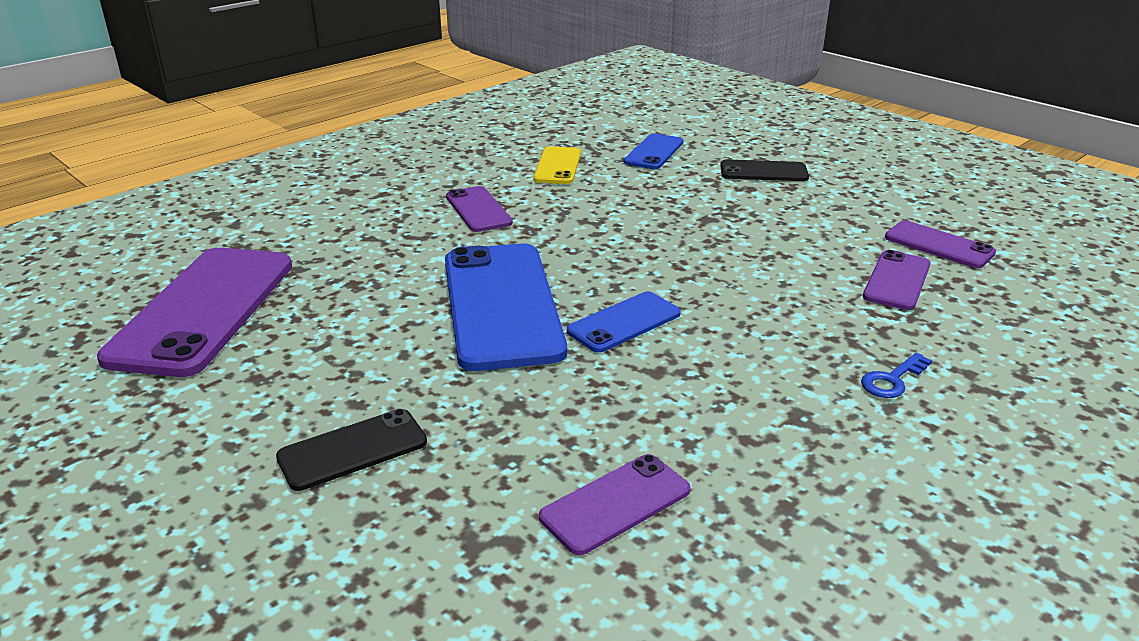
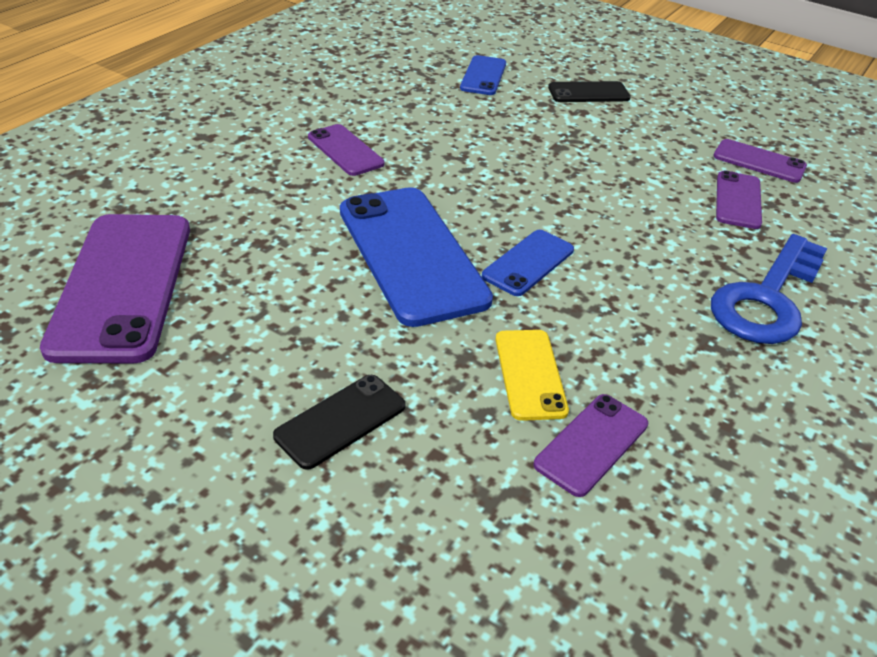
camera: 15 degrees left, 10 degrees up
yellow phone [533,147,581,184] -> yellow phone moved to [496,330,569,421]
blue key [861,353,932,398] -> blue key [711,234,827,344], size x2.43

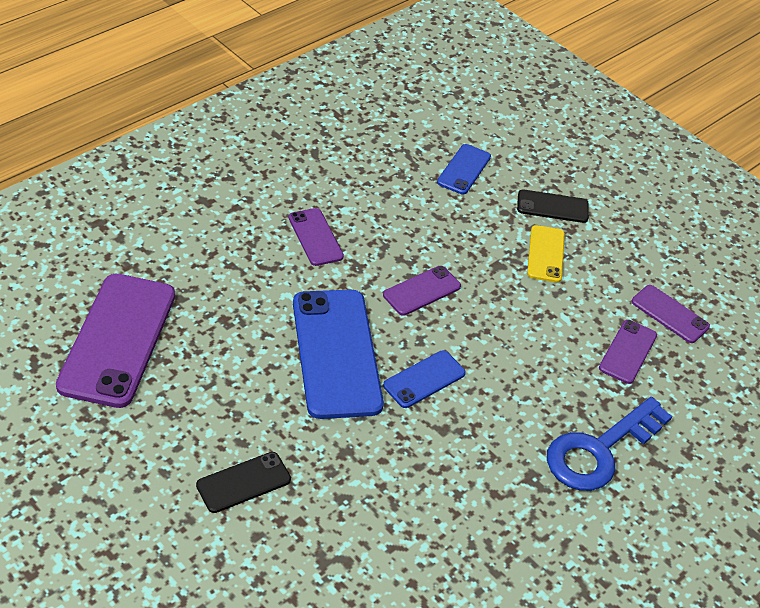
camera: 10 degrees right, 5 degrees up
yellow phone [496,330,569,421] -> yellow phone moved to [527,225,565,283]
purple phone [534,394,648,497] -> purple phone moved to [383,266,461,316]

